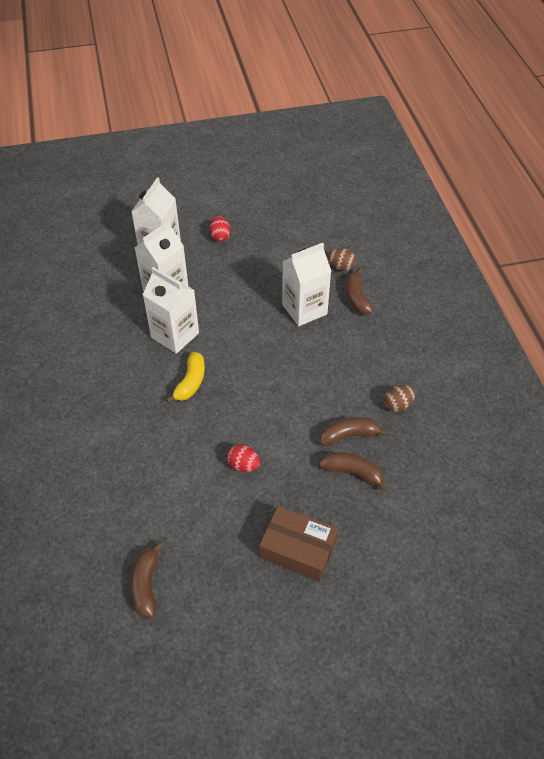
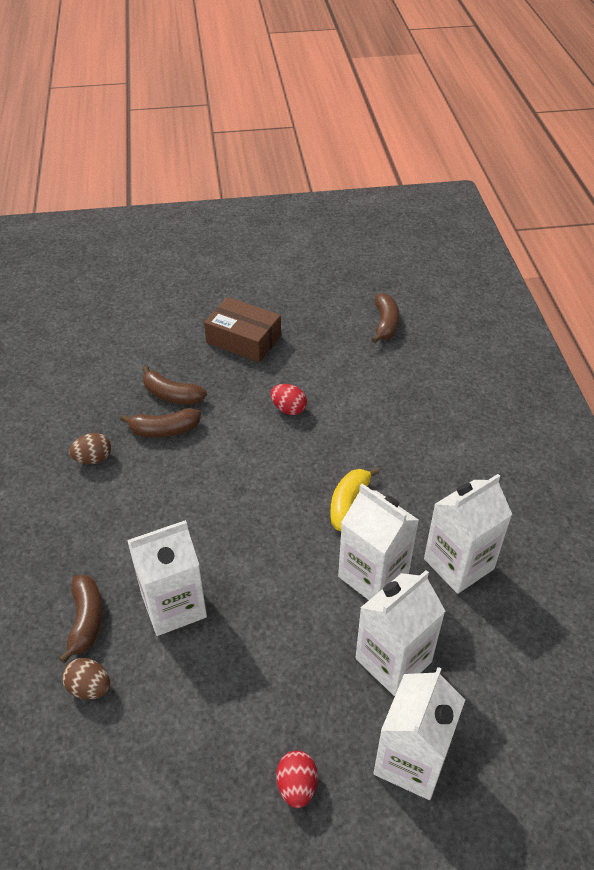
camera: 175 degrees left, 5 degrees down
none -> white carton [424,474,512,594]

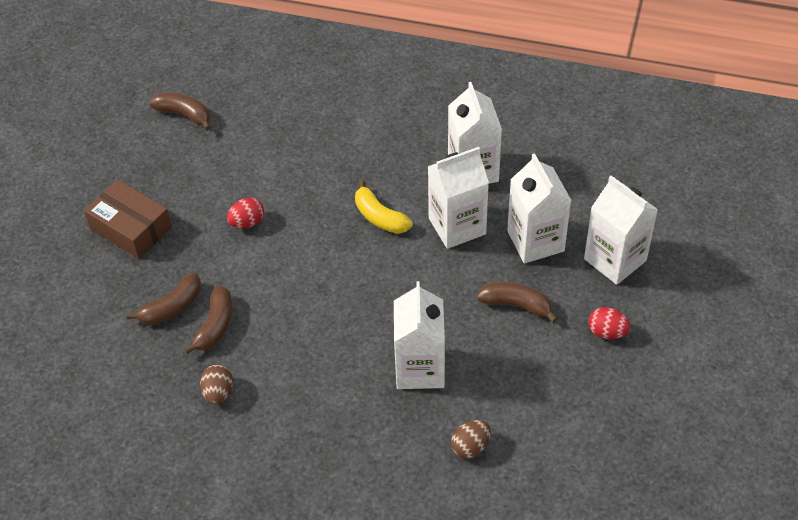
camera: 65 degrees left, 5 degrees up
brown banana [59,575,103,664] -> brown banana moved to [477,282,557,323]
brown box [204,297,281,362] -> brown box turned 75 degrees clockwise [84,180,172,259]

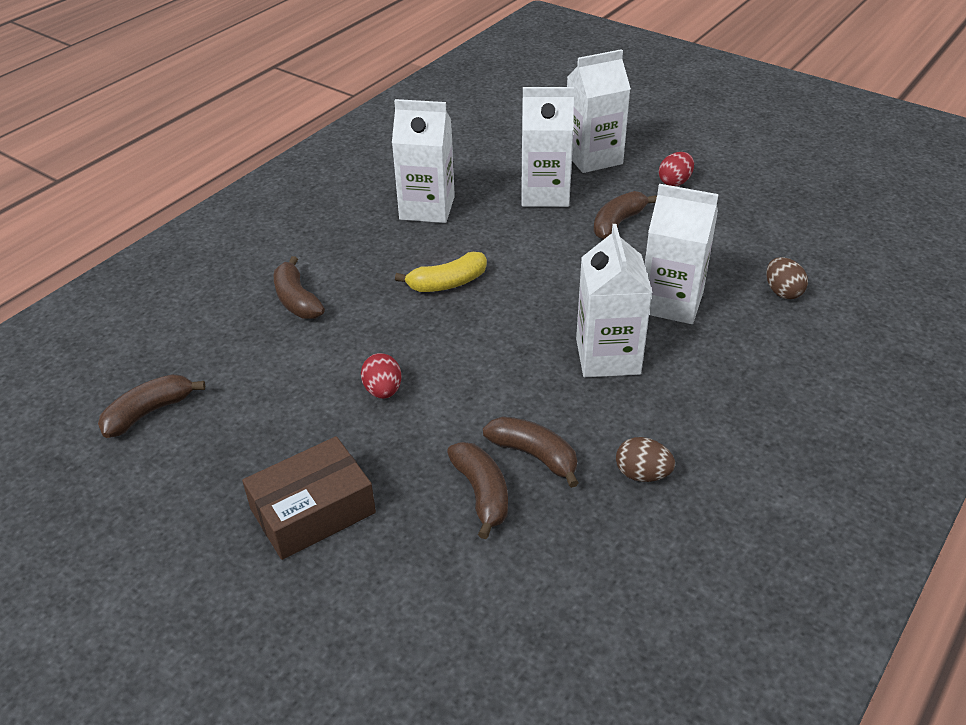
camera: 70 degrees left, 10 degrees down
white carton [428,147,489,249] -> white carton moved to [576,224,653,377]
none -> brown banana [274,256,325,319]

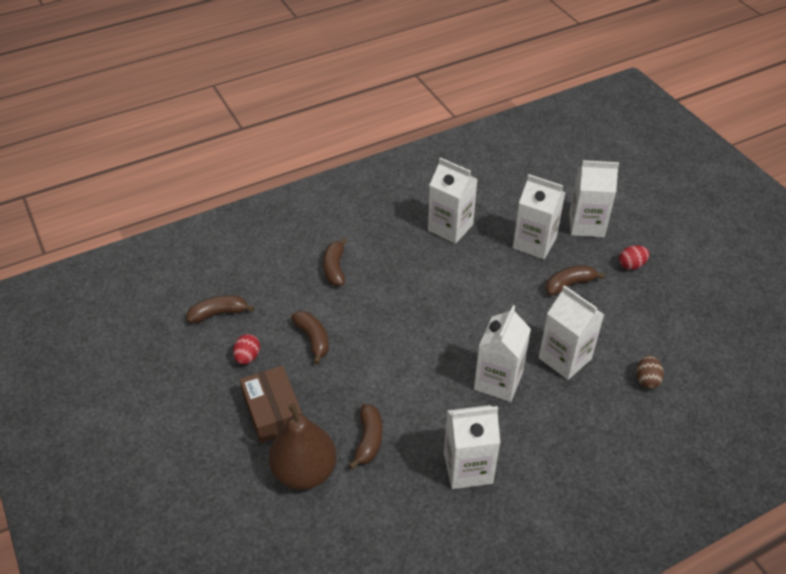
camera: 25 degrees right, 5 degrees up
brown box [242,436,376,560] -> brown box turned 75 degrees clockwise [240,365,302,443]
red egg [361,353,401,399] -> red egg moved to [233,334,260,364]
yellow banana [395,252,487,292] -> none
brown banana [483,416,579,488] -> brown banana moved to [291,311,329,364]
brown egg [616,437,675,482] -> white carton [444,405,500,489]
none -> brown pear [269,403,337,490]

